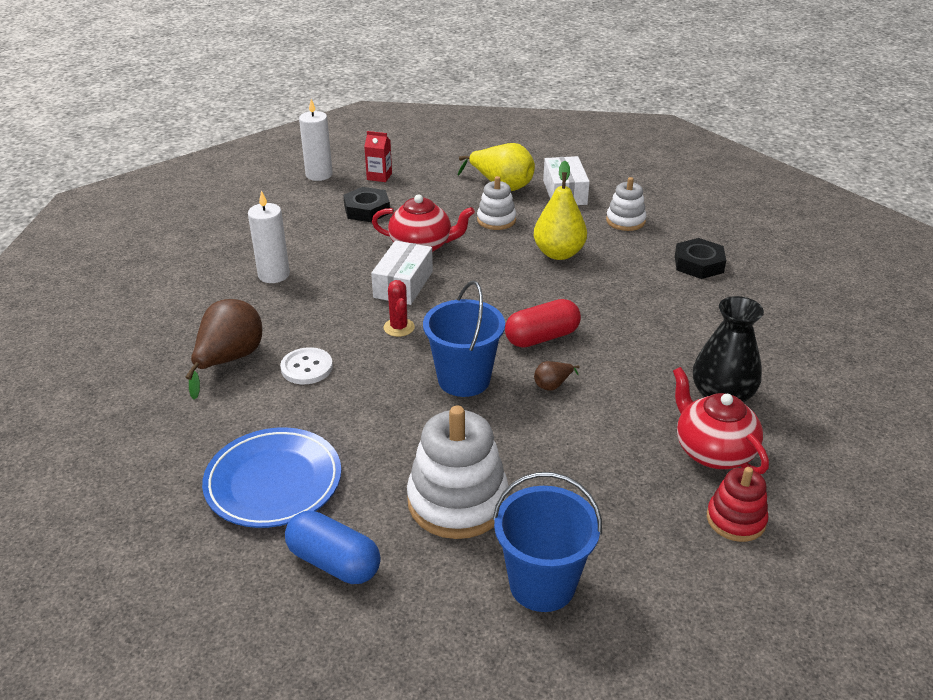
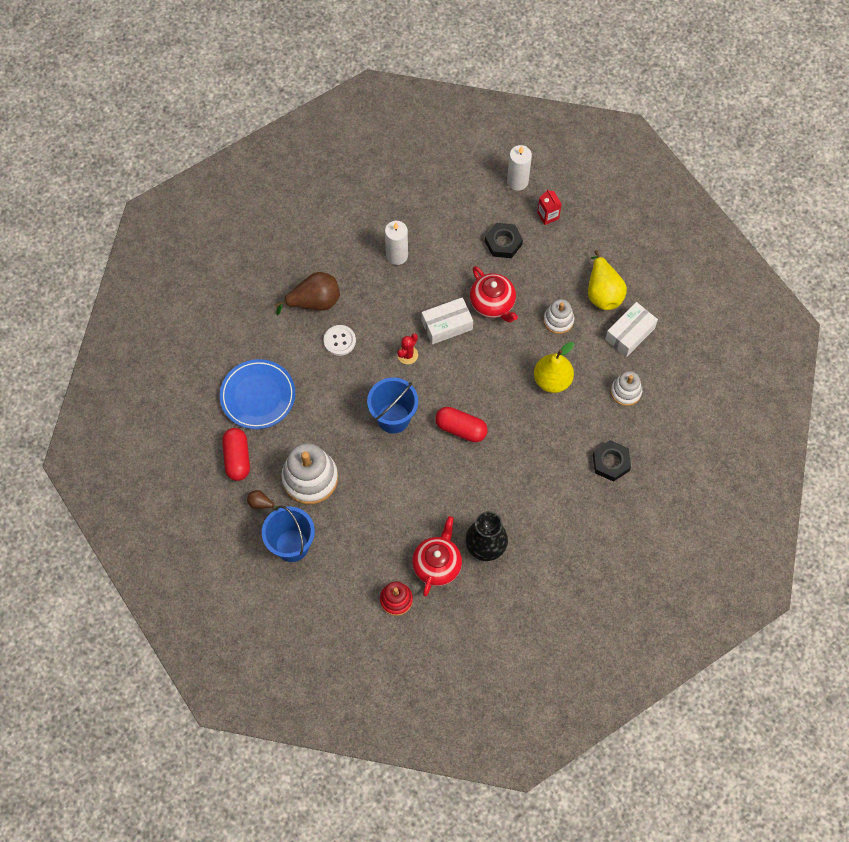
camera: 50 degrees right, 30 degrees up
blue capsule [285,511,381,584] -> red capsule [222,428,250,481]
brown pear [534,361,580,391] -> brown pear moved to [247,490,278,509]

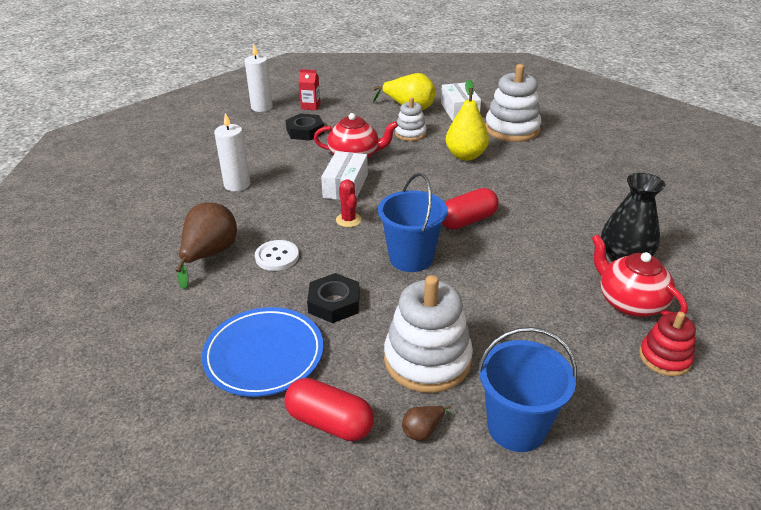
camera: 55 degrees left, 30 degrees down
black nut [593,440,631,482] -> black nut moved to [307,273,360,323]
white stacking toy [611,371,642,406] -> white stacking toy [485,64,541,142], size x1.75

